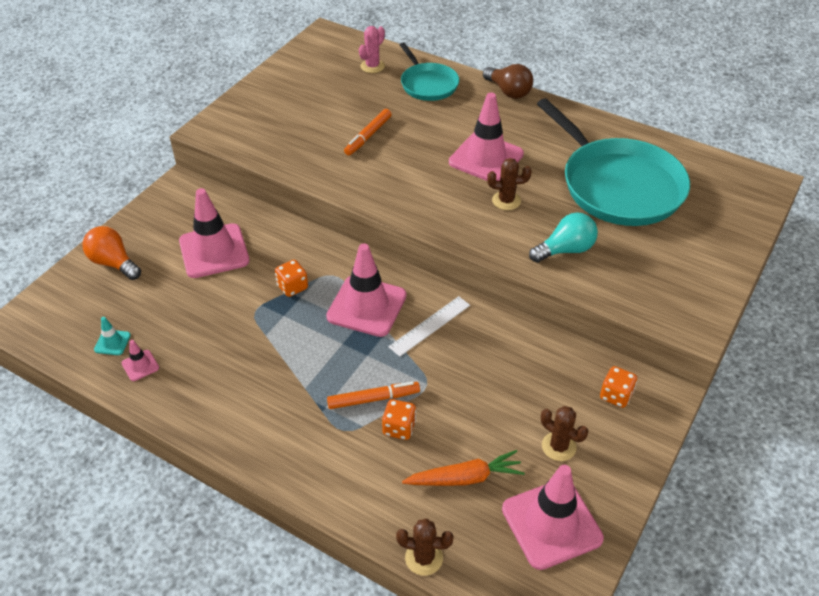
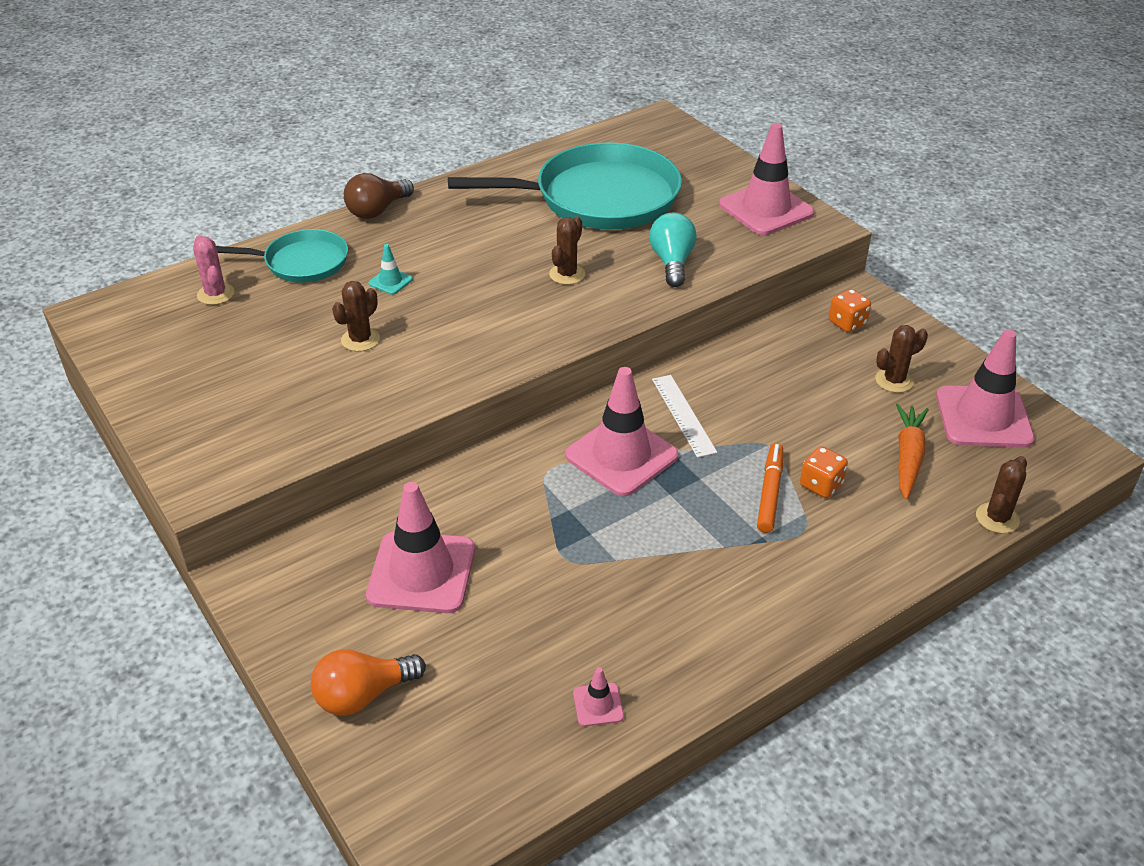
camera: 65 degrees left, 5 degrees down
turquoise traffic cone [94,317,131,355] -> turquoise traffic cone moved to [369,244,413,295]
orange dice [275,260,308,297] -> none
orange marker [344,109,392,156] -> brown cactus [332,281,380,352]
pink traffic cone [449,93,524,181] -> pink traffic cone moved to [719,123,814,235]
brown light bulb [483,64,533,99] -> brown light bulb turned 150 degrees clockwise [344,173,414,219]

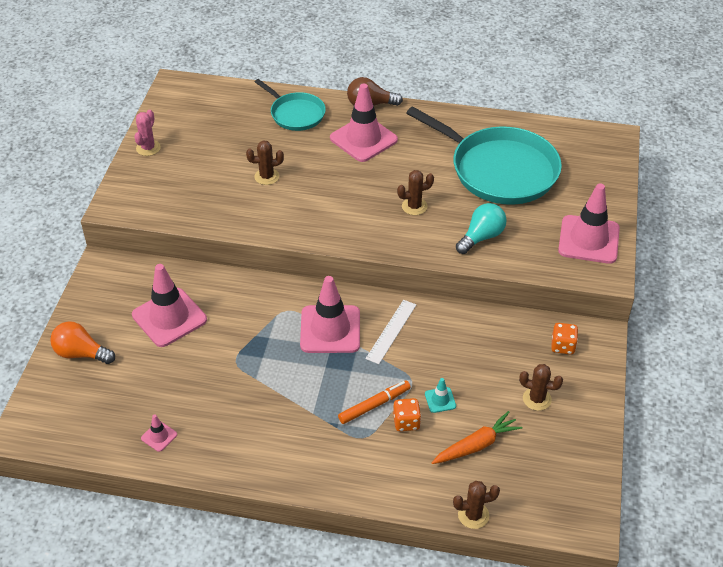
camera: 45 degrees right, 5 degrees up
pink cactus [193,235,234,305] -> pink cactus moved to [134,110,161,156]
turquoise traffic cone [369,244,413,295] -> turquoise traffic cone moved to [425,378,456,413]
pink traffic cone [936,329,1035,448] -> pink traffic cone moved to [330,84,398,162]

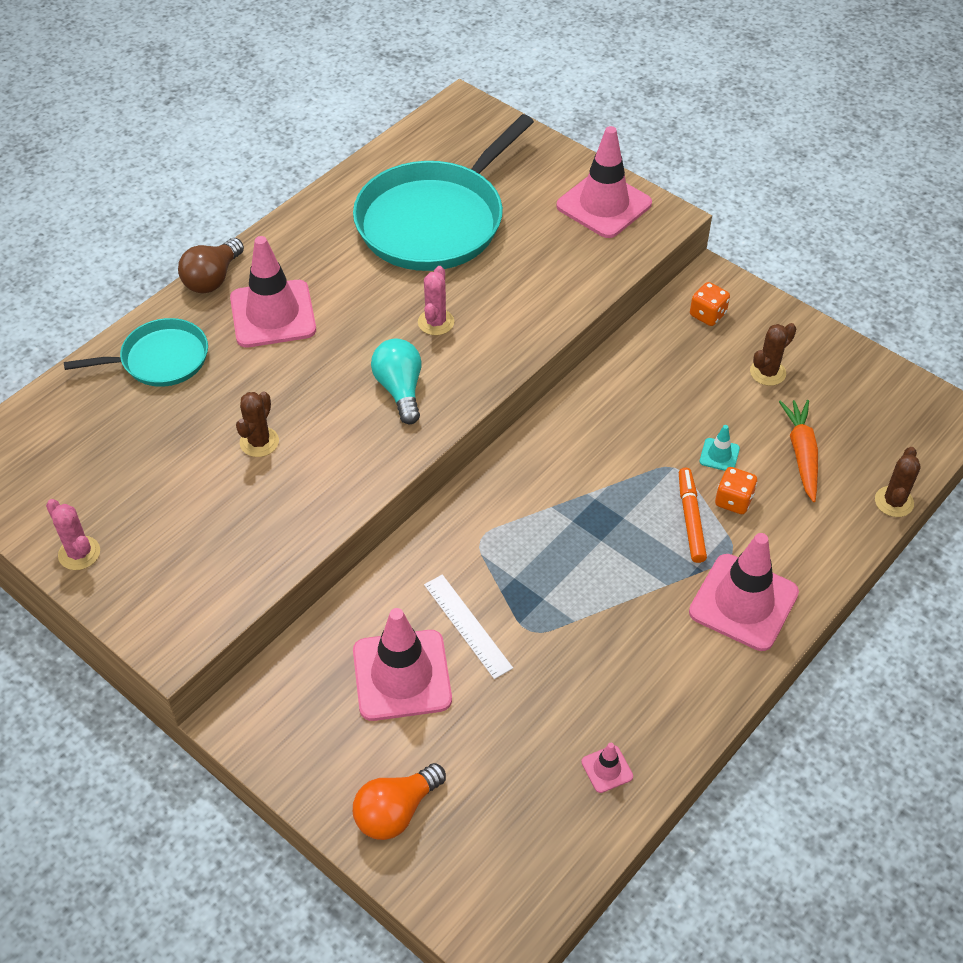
camera: 60 degrees left, 5 degrees up
pink traffic cone [300,276,360,353] -> pink traffic cone moved to [689,533,799,651]
white ruler [366,300,416,364] -> white ruler moved to [424,575,513,679]
brown cactus [397,170,434,215] -> pink cactus [418,266,454,335]
turquoise pan [406,106,562,205] -> turquoise pan turned 150 degrees clockwise [353,114,534,271]
turquoise light bulb [456,203,507,254] -> turquoise light bulb moved to [371,339,421,424]

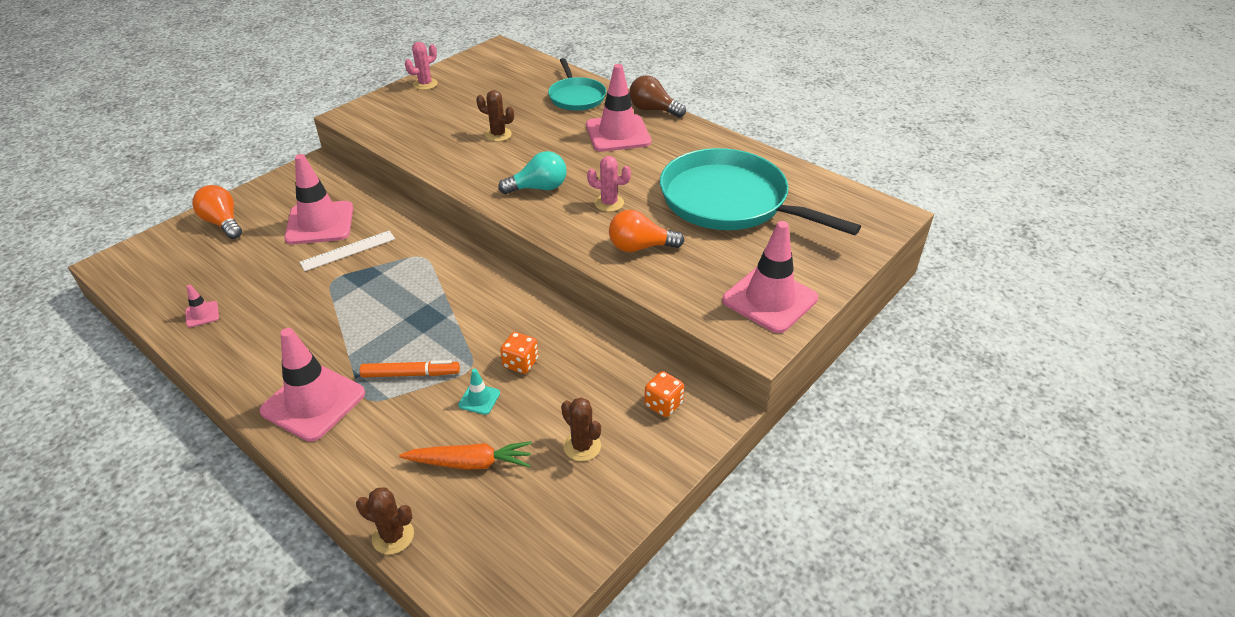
camera: 90 degrees right, 10 degrees down
orange dice [715,467,757,514] -> orange dice moved to [500,332,539,374]
none -> orange light bulb [609,210,684,252]

